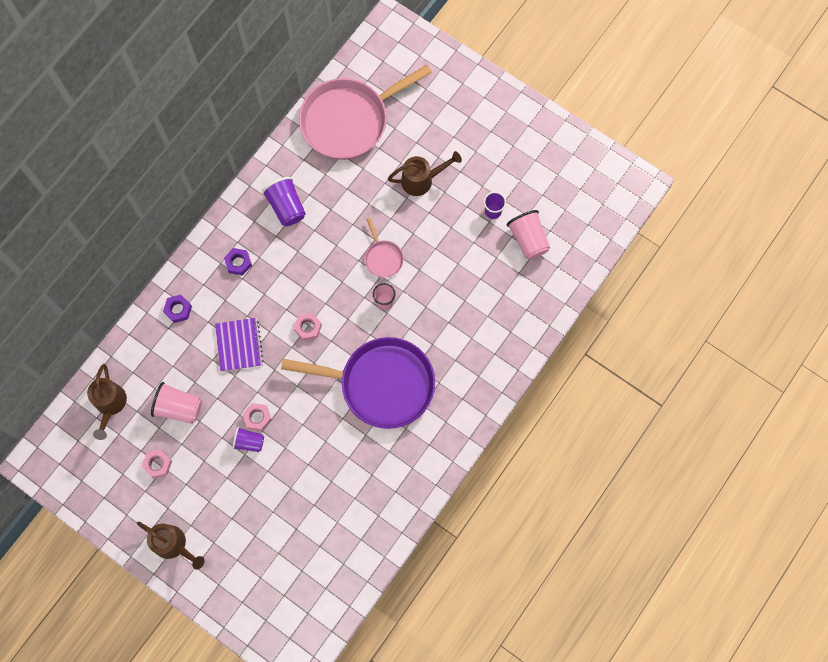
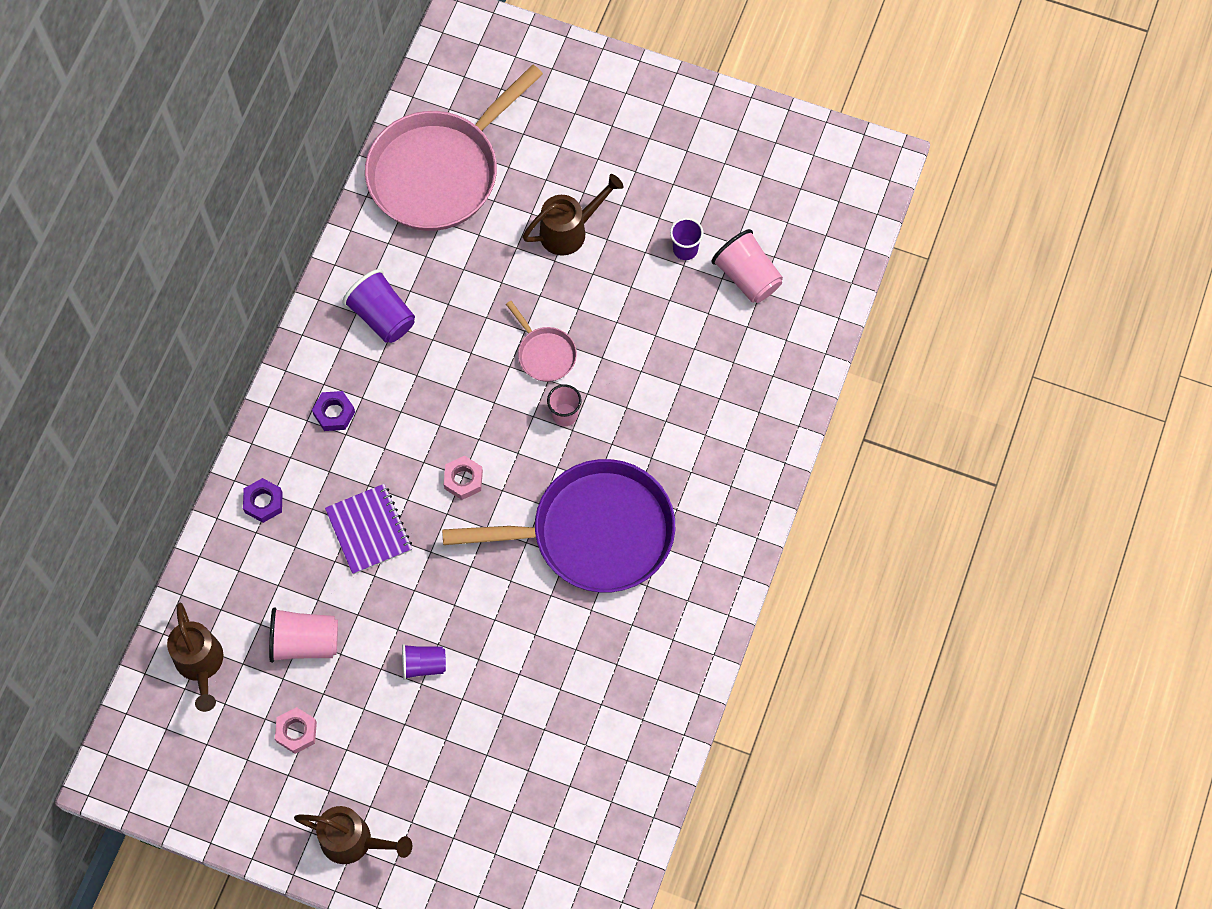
camera: 15 degrees left, 5 degrees down
pink nut [243,403,272,431] -> none

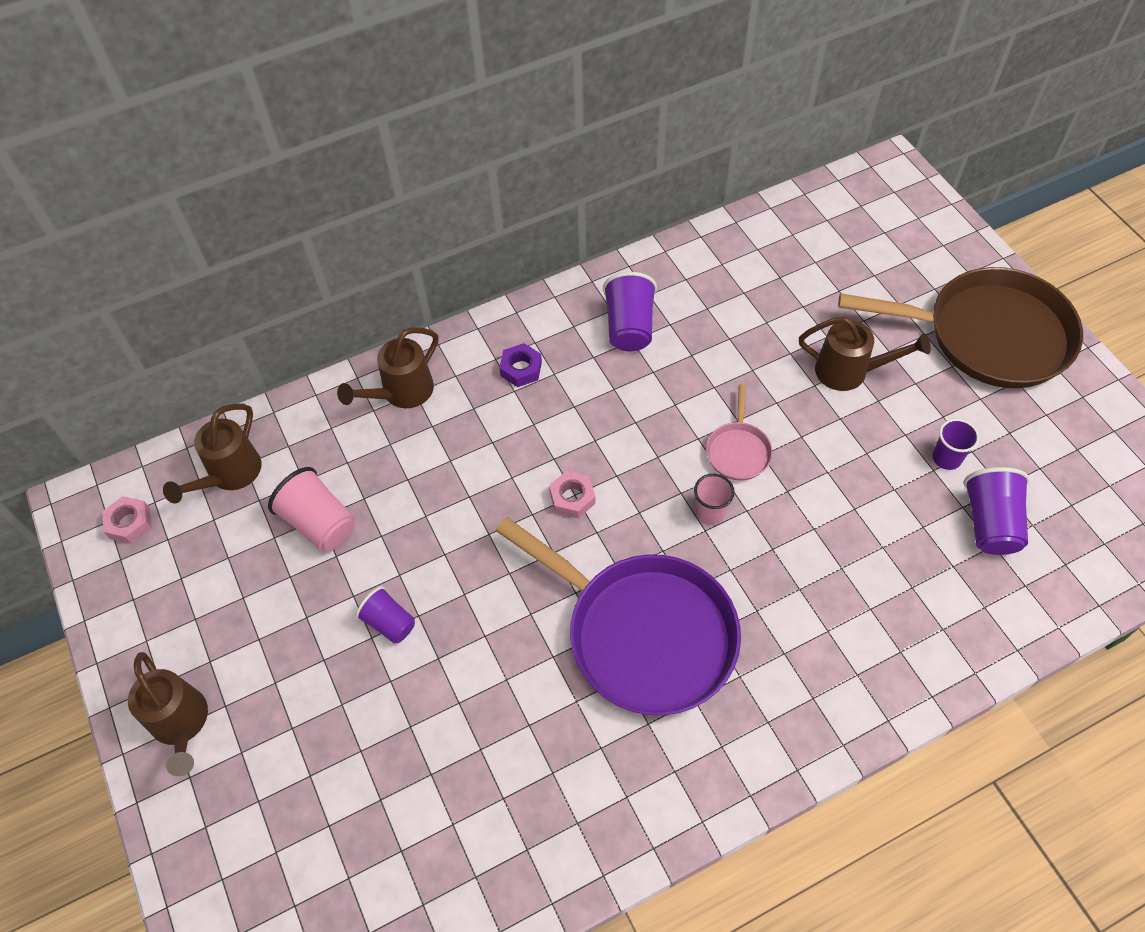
camera: 45 degrees right, 10 degrees down
purple nut [243,478,283,523] -> brown watering can [337,327,438,408]
pink nut [275,707,317,754] -> pink nut moved to [102,496,152,544]
purple notebook [325,484,412,575] -> none
pink pan [365,65,543,231] -> none
pink cup [711,229,783,303] -> purple cup [963,467,1030,555]
none -> brown pan [838,267,1083,388]

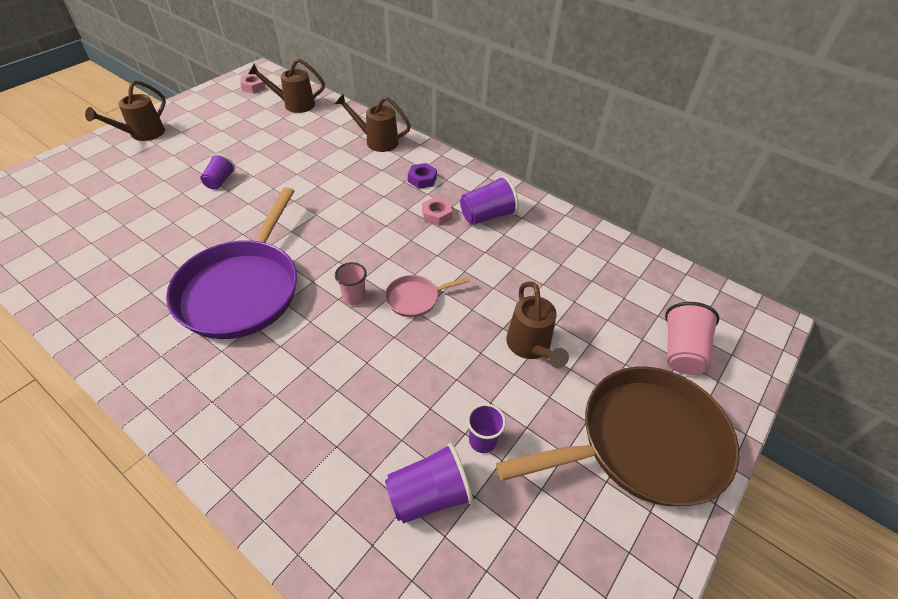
camera: 60 degrees right, 10 degrees down
pink cup [268,467,355,552] -> pink cup moved to [665,302,719,375]
pink nut [549,471,595,519] -> pink nut moved to [422,197,452,226]
brown pan [838,267,1083,388] -> brown pan turned 90 degrees counterclockwise [496,367,739,506]

